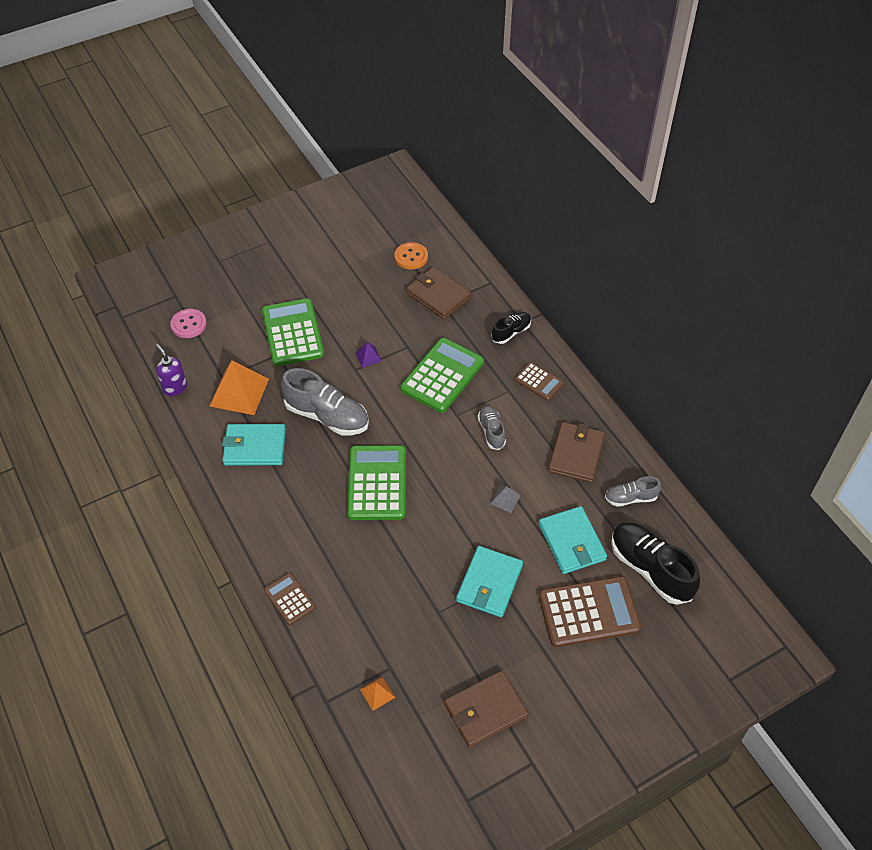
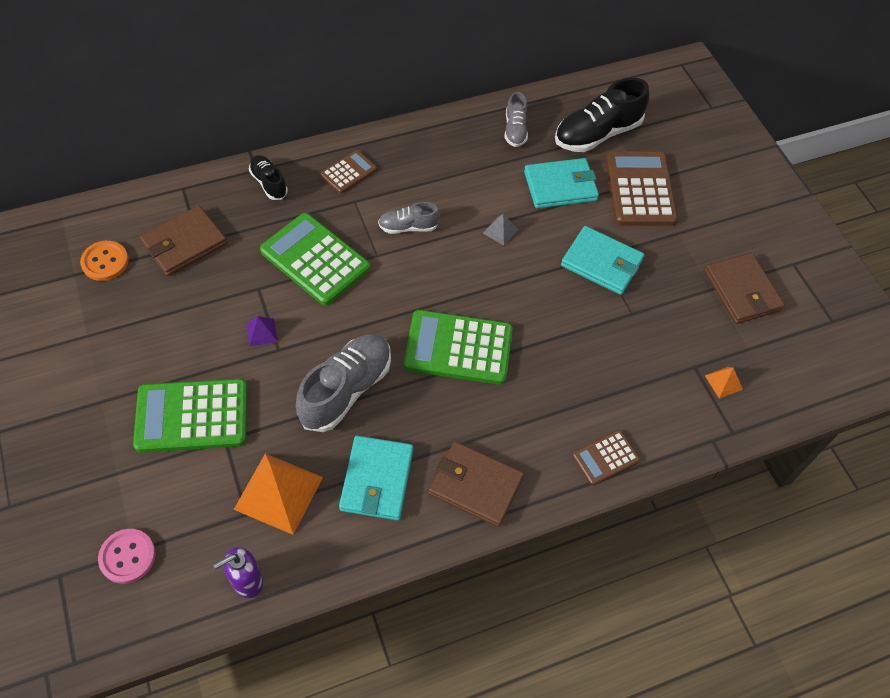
camera: 85 degrees left, 5 degrees up
brown wallet [548,422,605,483] -> brown wallet moved to [428,441,524,527]

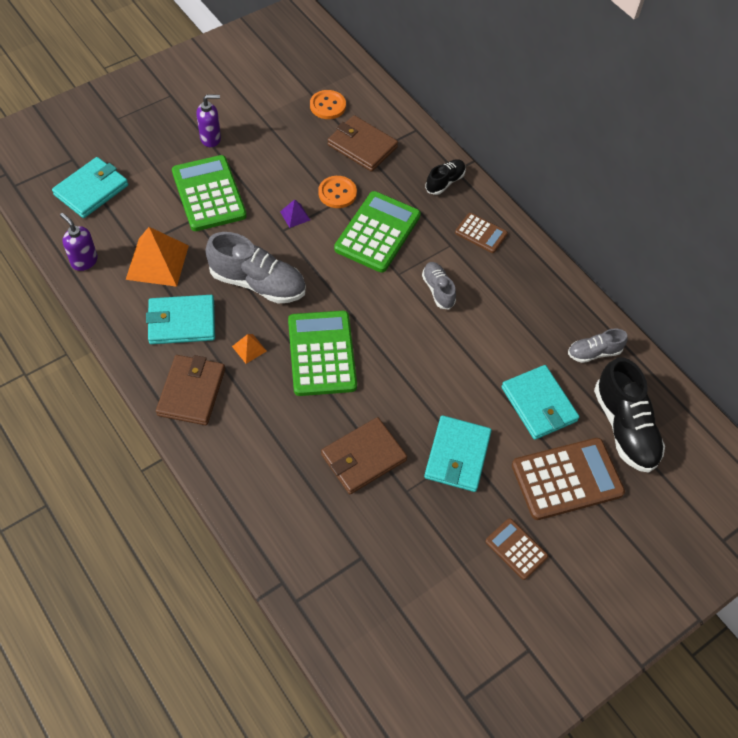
camera: 75 degrees right, 0 degrees up
pink button [98,529,155,584] -> turquoise wallet [52,157,128,218]
grey pyramid [483,214,518,246] -> none
black shoe [555,78,649,152] -> black shoe turned 150 degrees counterclockwise [594,357,665,473]
brown calculator [572,430,640,485] -> brown calculator moved to [485,518,548,580]
brown wallet [704,253,785,324] -> brown wallet moved to [321,417,407,494]
orange pyramid [705,367,743,399] -> orange pyramid moved to [232,334,267,364]
none -> purple soap dispenser [196,95,221,147]
none -> orange button [318,176,357,208]

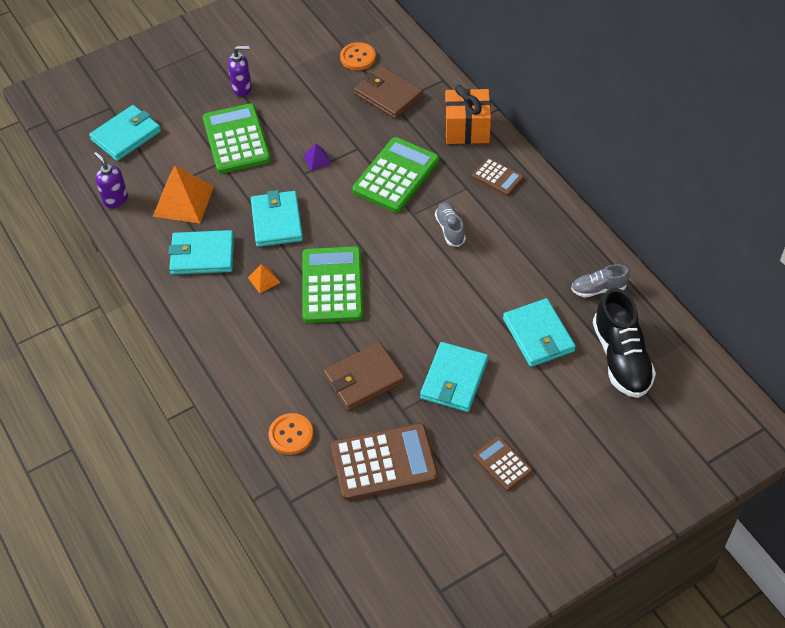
camera: 10 degrees right, 5 degrees down
brown wallet [156,355,225,425] -> none
grey shoe [205,232,306,303] -> turquoise wallet [251,190,303,247]
orange button [318,176,357,208] -> orange button moved to [268,413,313,455]
black shoe [425,159,466,195] -> orange gift [445,85,491,144]
brown calculator [512,438,625,520] -> brown calculator moved to [331,423,438,500]

